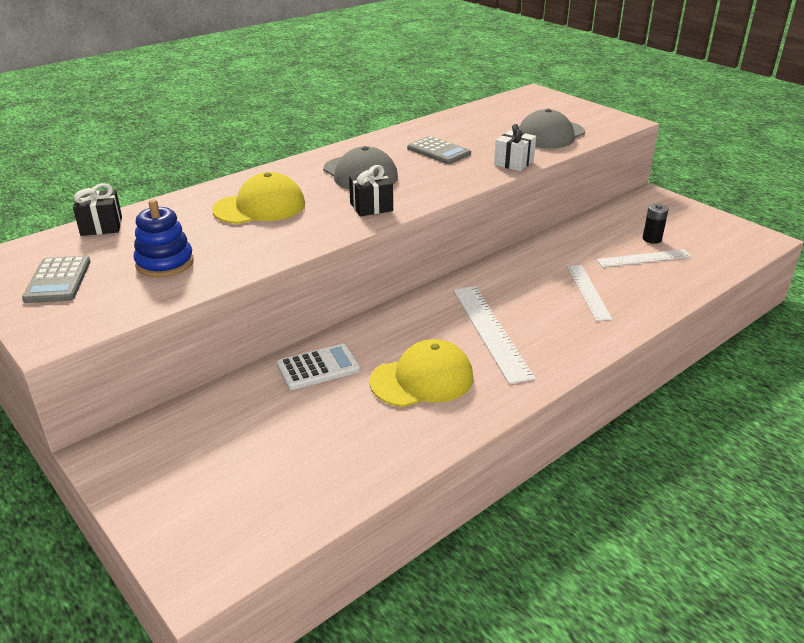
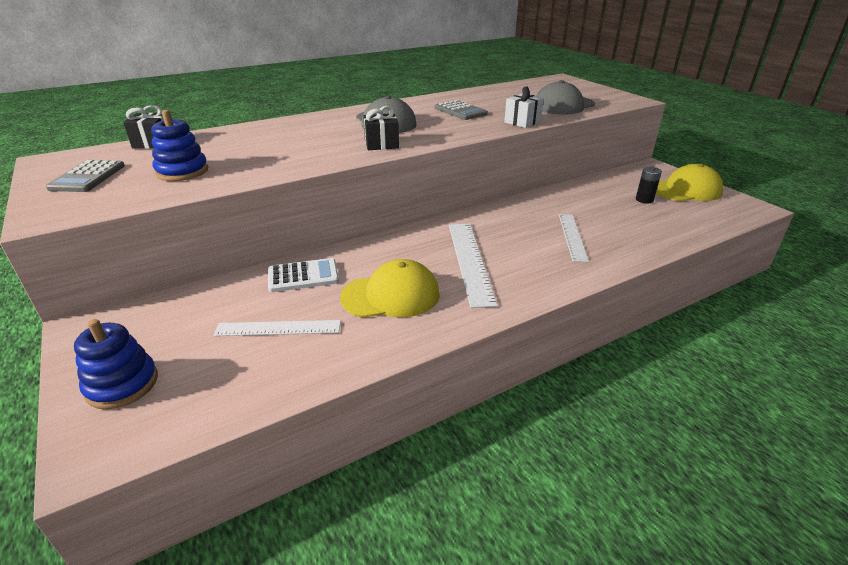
camera: 10 degrees right, 0 degrees up
yellow cap [212,172,305,224] -> yellow cap moved to [656,164,723,201]
white ruler [596,249,691,267] -> white ruler moved to [213,320,341,336]
none -> blue stacking toy [74,319,158,409]

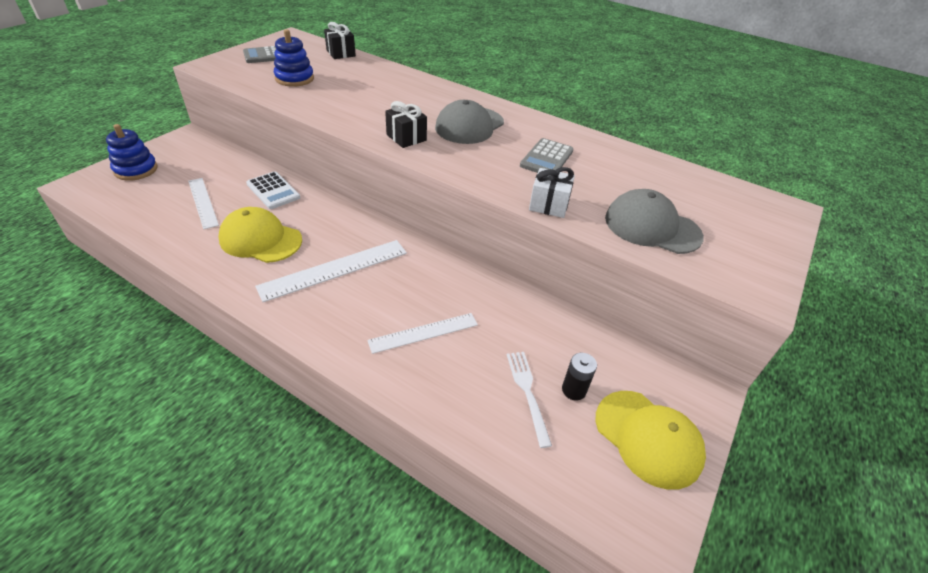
camera: 60 degrees right, 10 degrees up
yellow cap [340,259,440,318] -> yellow cap turned 150 degrees clockwise [218,207,302,263]
none -> white fork [507,352,552,448]

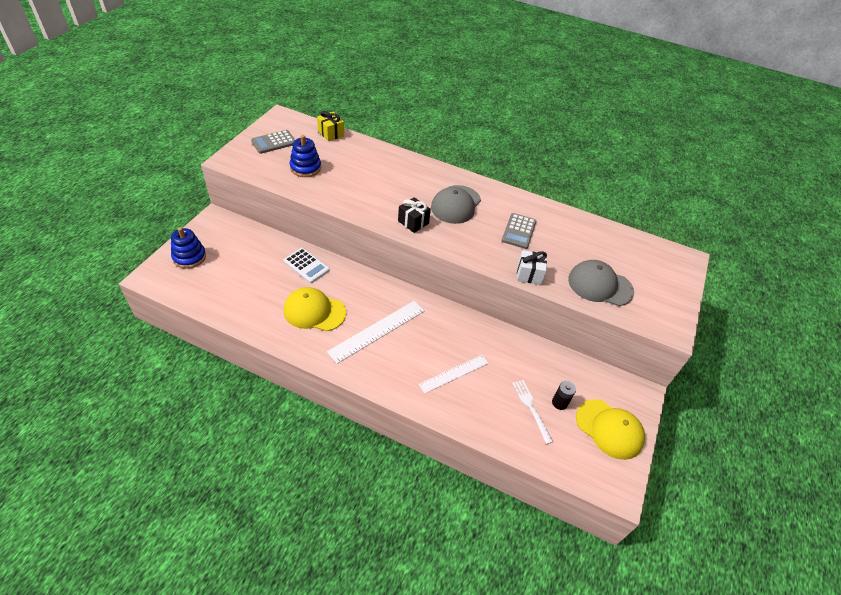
camera: 10 degrees left, 5 degrees up
white ruler [188,178,219,229] -> none
black gift [324,22,356,59] -> yellow gift [317,111,344,141]

